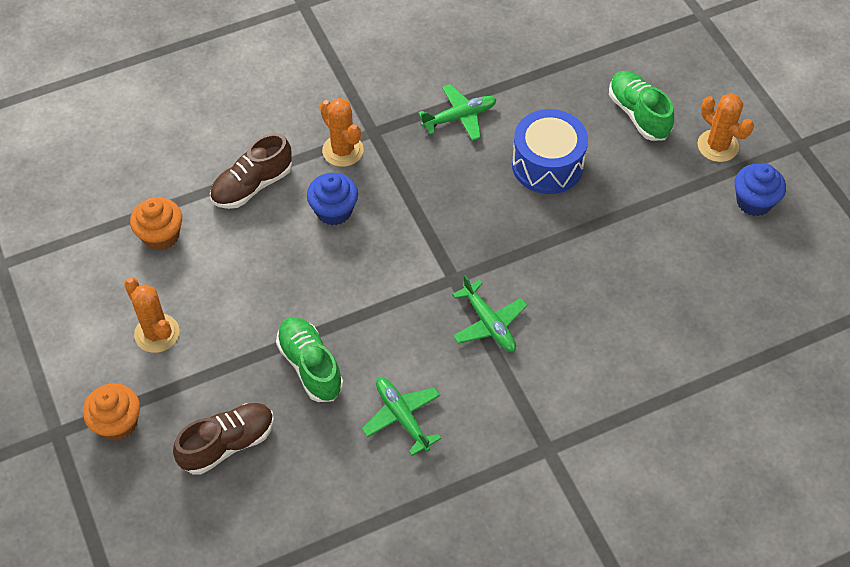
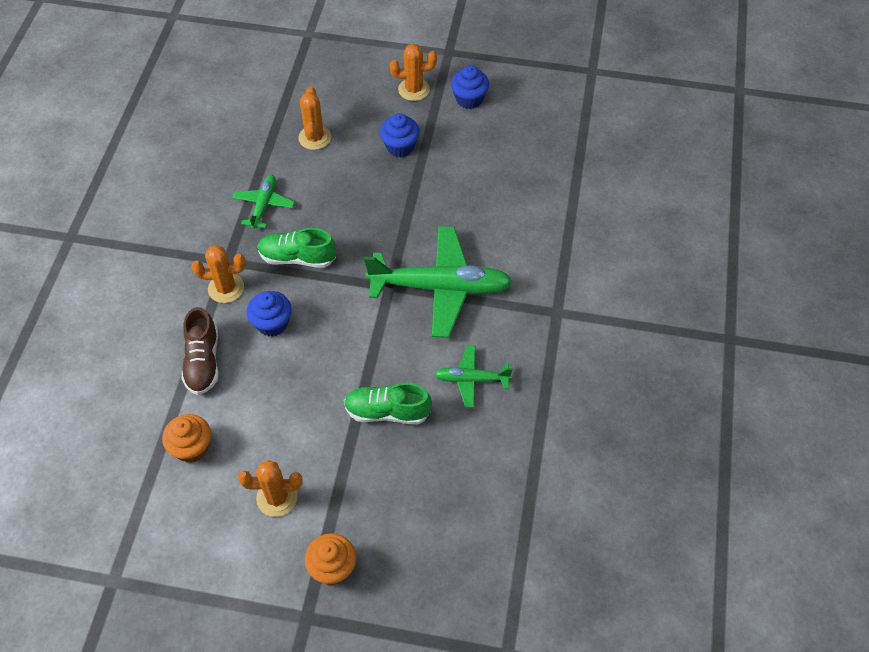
camera: 55 degrees left, 0 degrees up
brown shoe [173,403,274,475] -> none
green plane [452,275,527,352] -> green plane [364,226,513,338], size x1.99
blue drum [512,109,588,194] -> none
green shoe [609,71,674,141] -> green shoe moved to [258,228,336,268]
none -> orange cactus [298,86,331,150]
none -> blue cupcake [380,113,420,157]

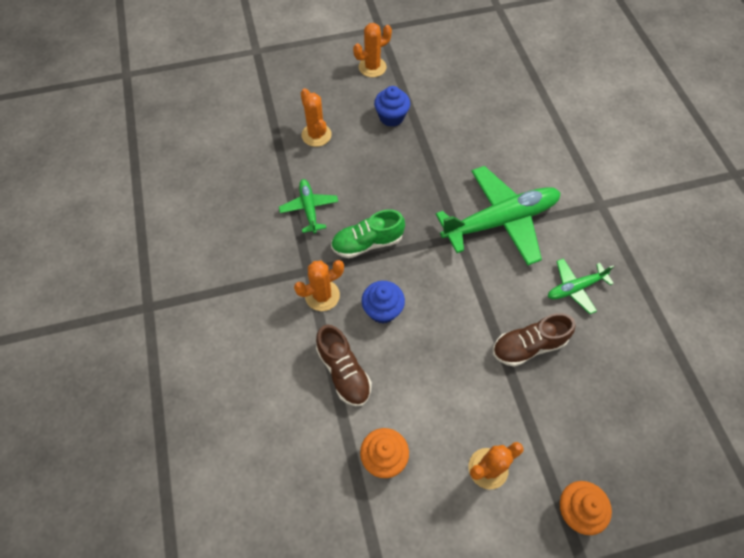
camera: 25 degrees left, 5 degrees up
green shoe [344,383,432,425] -> brown shoe [493,313,575,367]
blue cupcake [451,66,489,109] -> none

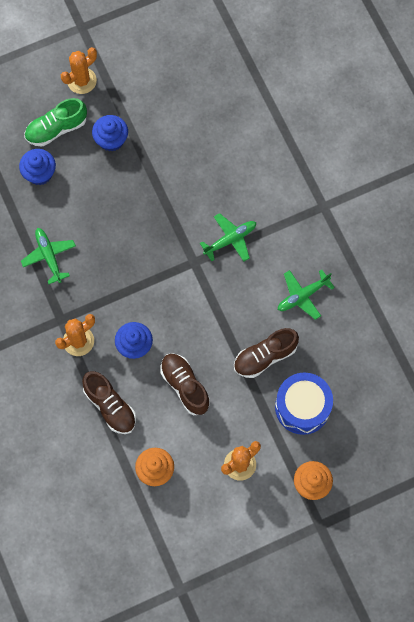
camera: 10 degrees left, 10 degrees up
orange cactus [301,88,332,147] -> blue cupcake [19,149,56,185]
green shoe [331,210,405,258] -> green shoe moved to [25,98,87,147]
green plane [436,166,560,266] -> green plane [200,213,256,261], size x0.50
none -> brown shoe [160,353,210,415]
none -> blue drum [275,372,333,435]

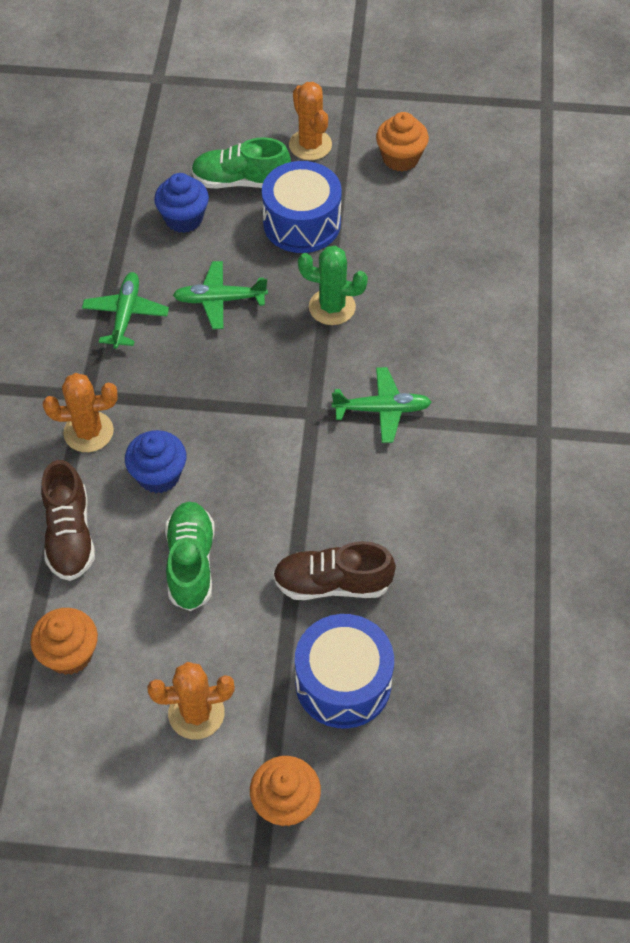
camera: 30 degrees right, 15 degrees down
orange cactus [61,47,97,94] -> orange cactus turned 75 degrees clockwise [289,82,332,160]
blue cupcake [92,115,128,151] -> blue drum [262,161,342,253]
brown shoe [160,353,210,415] -> green shoe [165,502,215,611]
green plane [278,270,335,320] -> green plane moved to [173,261,268,329]
none -> green cactus [298,246,368,325]
none -> orange cupcake [376,112,429,172]

